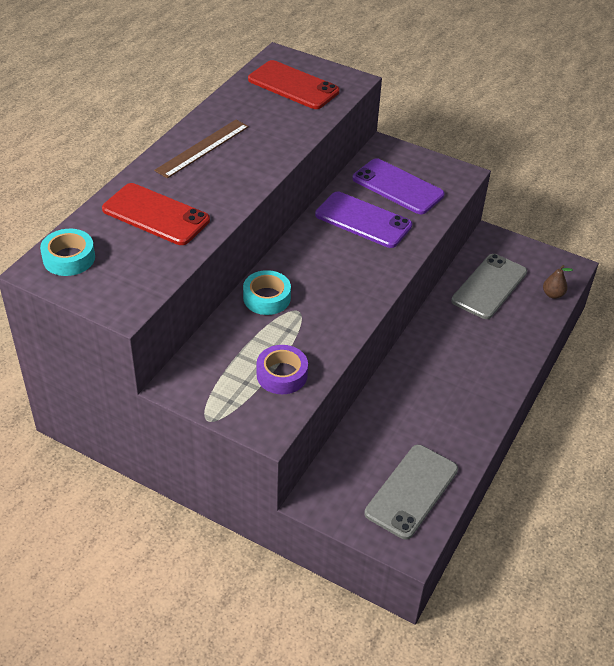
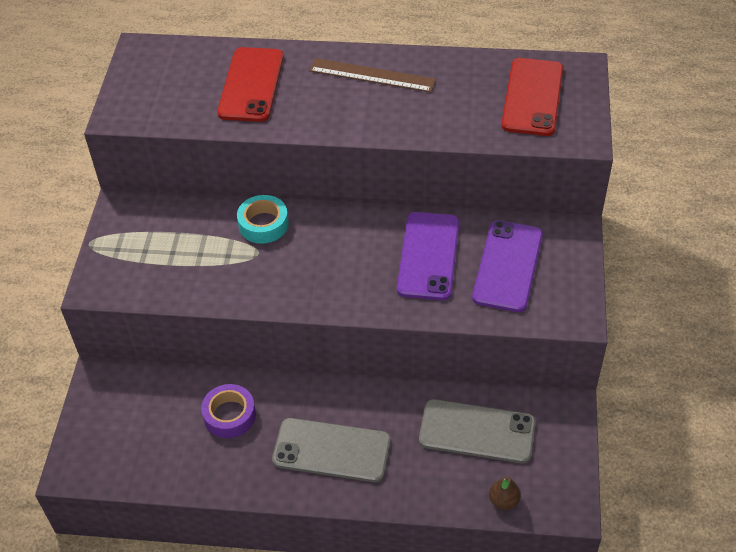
camera: 70 degrees right, 5 degrees up
turquoise tape [40,229,95,276] -> none
purple tape [257,345,308,394] -> purple tape moved to [201,384,256,438]
grey phone [365,445,458,539] -> grey phone moved to [272,418,391,482]

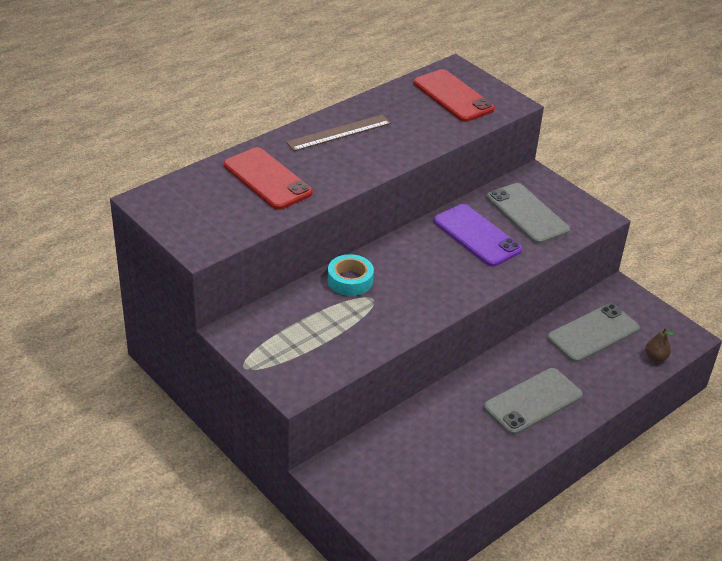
camera: 50 degrees left, 10 degrees down
purple tape [201,384,256,438] -> none
purple phone [472,220,543,312] -> grey phone [487,183,570,244]

